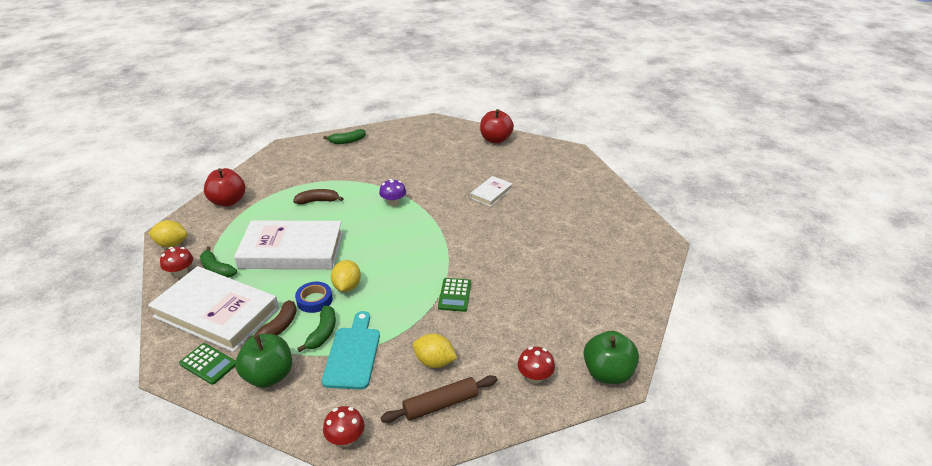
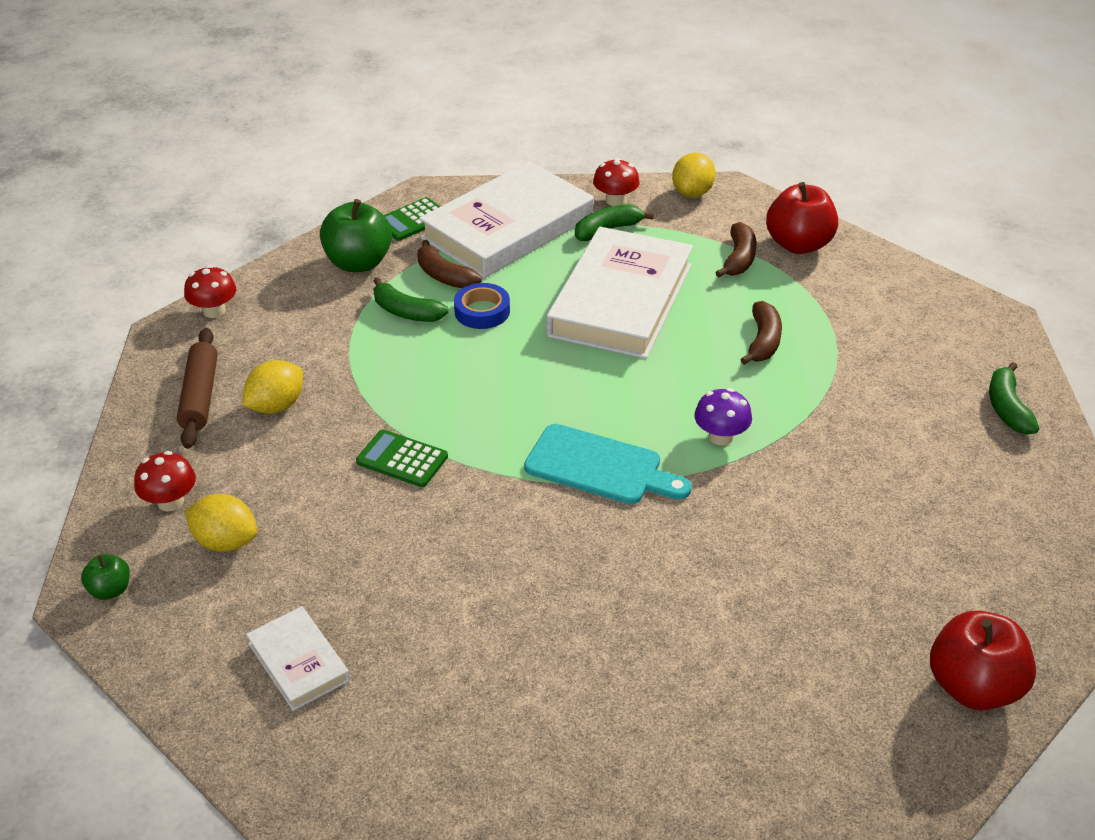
camera: 110 degrees right, 5 degrees up
turquoise cutting board [322,311,380,390] -> turquoise cutting board moved to [524,424,692,504]
yellow lemon [331,260,361,292] -> yellow lemon moved to [185,494,258,552]
white book [470,176,512,207] -> white book moved to [246,606,350,711]
green apple [584,331,639,384] -> green apple [81,554,130,600], size x0.50
none -> brown banana [715,222,756,277]

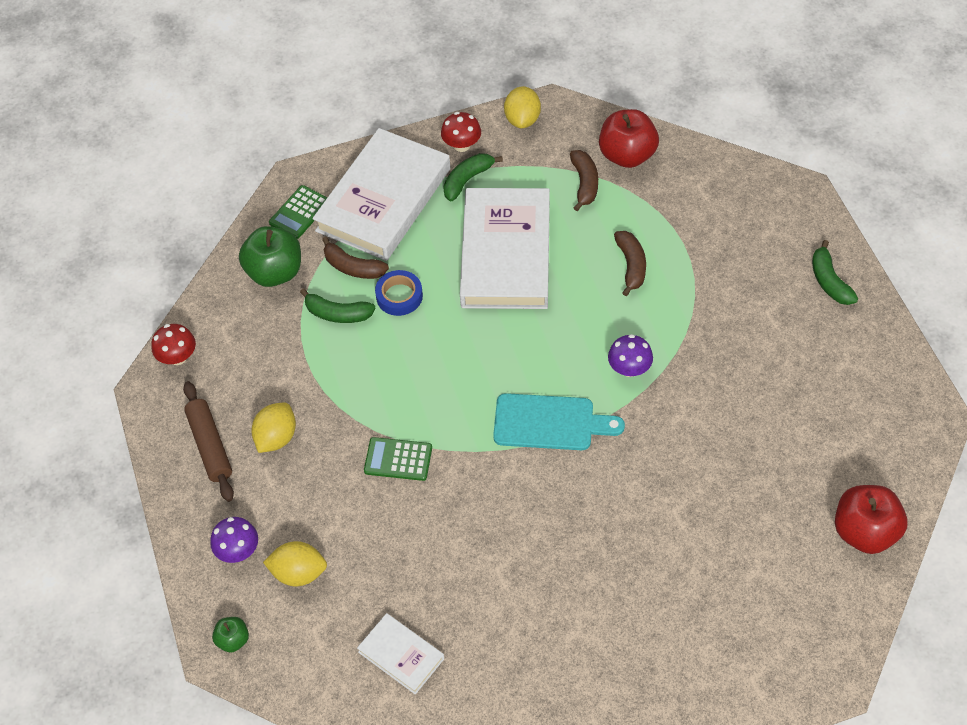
camera: 15 degrees left, 15 degrees up
red mushroom [134,451,196,512] -> purple mushroom [210,517,258,563]

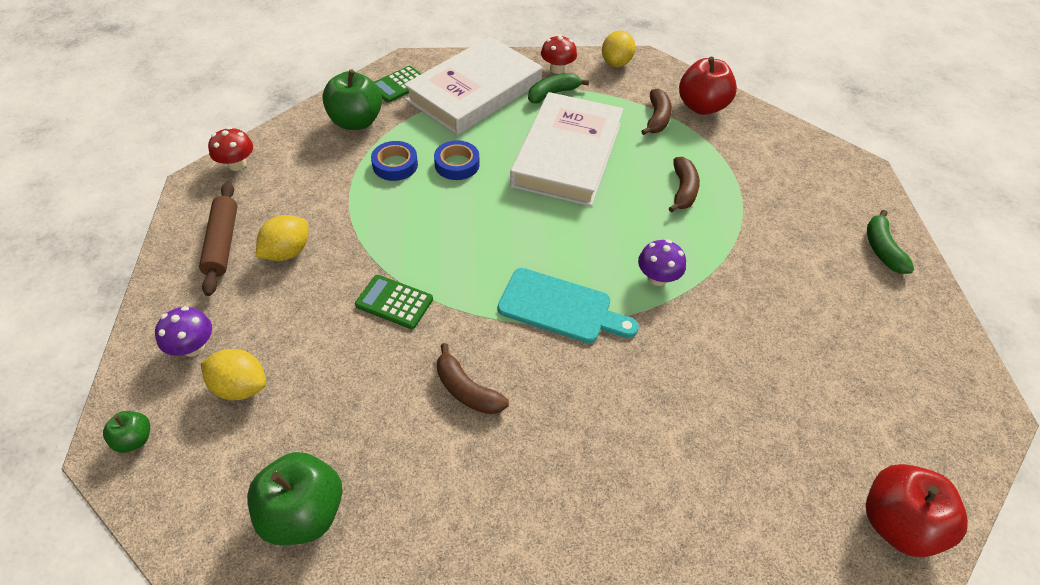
camera: 10 degrees right, 5 degrees down
green banana [300,288,375,323] -> blue tape [371,141,418,181]
brown banana [322,237,389,279] -> brown banana moved to [437,343,509,414]
white book [357,613,444,695] -> green apple [247,452,343,545]

